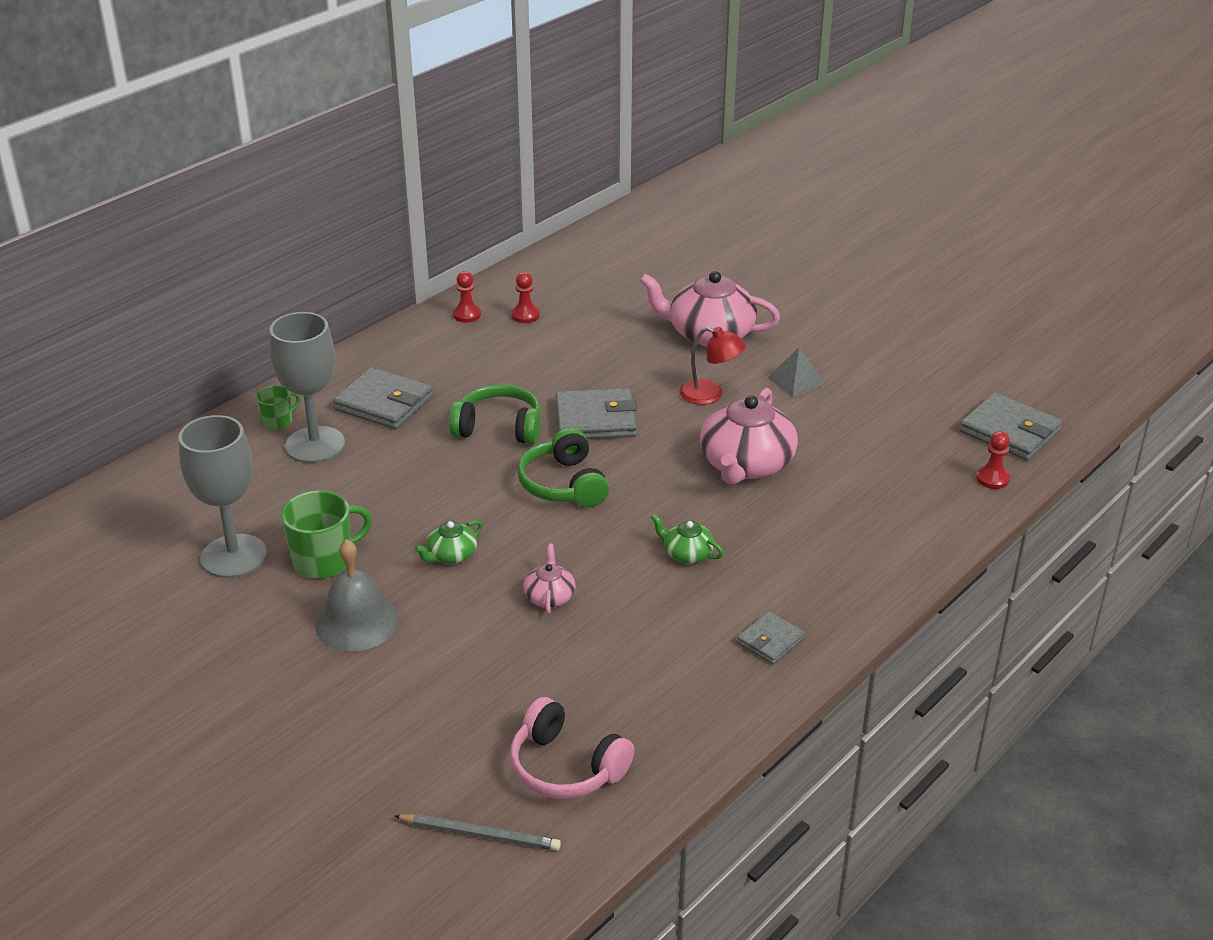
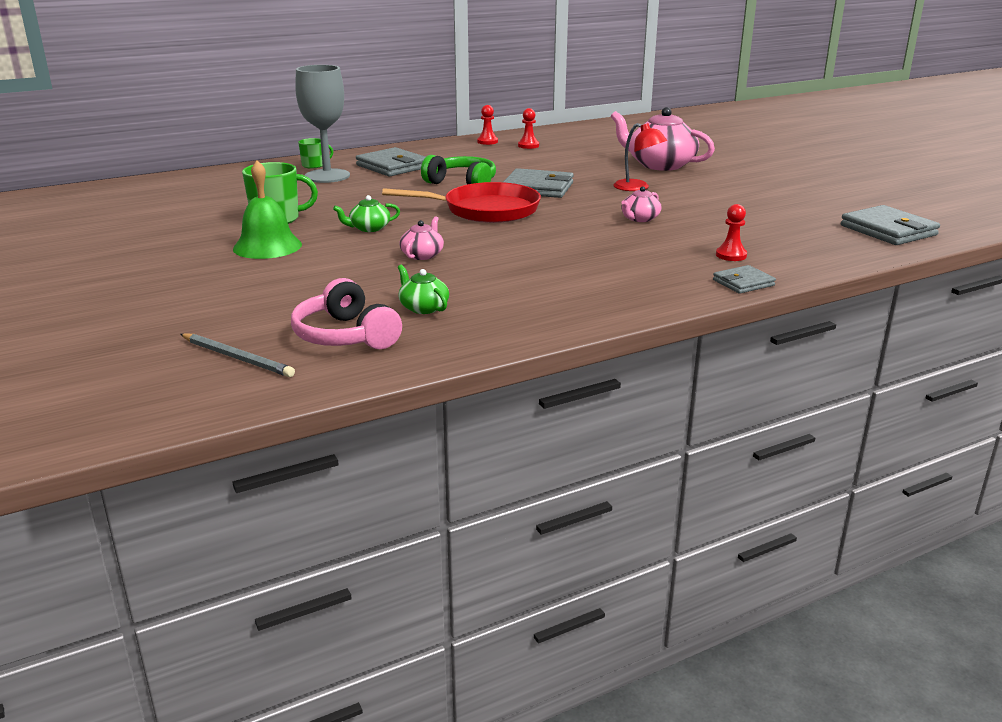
camera: 20 degrees right, 10 degrees down
grey goblet [178,415,267,578] -> none
grey bell [315,539,399,651] -> green bell [233,160,302,259]
green headphones [517,428,609,507] -> red pan [382,182,541,223]
green teapot [651,513,724,563] -> green teapot moved to [398,265,449,314]
pink teapot [700,388,798,485] -> pink teapot [621,186,661,222], size x0.48
grey wallet [737,611,805,664] -> grey wallet moved to [713,265,776,294]
grey pyramid [767,347,825,397] -> none
red pawn [976,431,1010,489] -> red pawn moved to [716,204,747,261]

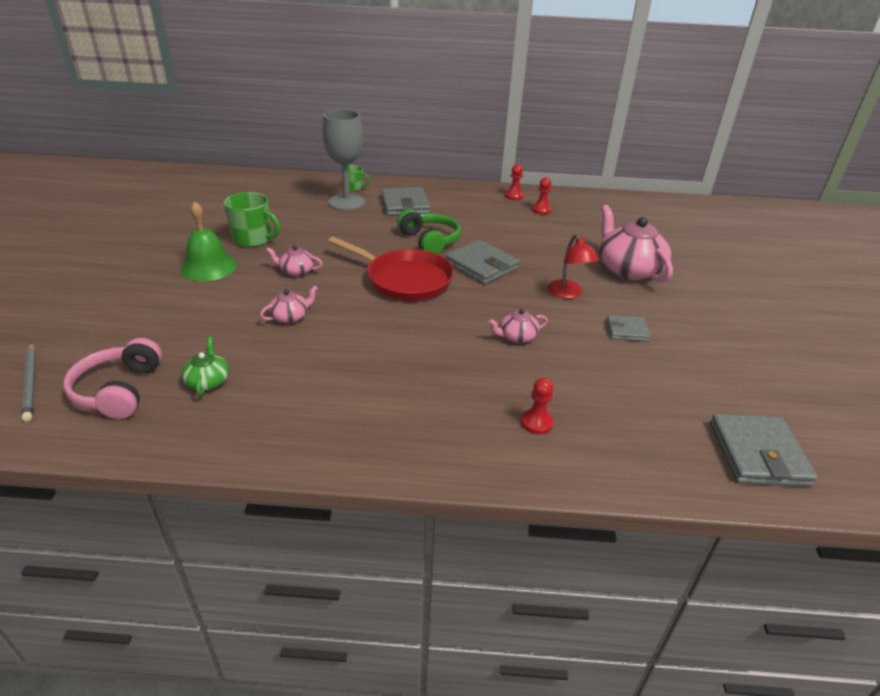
camera: 30 degrees right, 10 degrees up
green teapot [333,195,400,232] -> pink teapot [266,245,323,276]
grey wallet [713,265,776,294] -> grey wallet moved to [606,315,651,342]

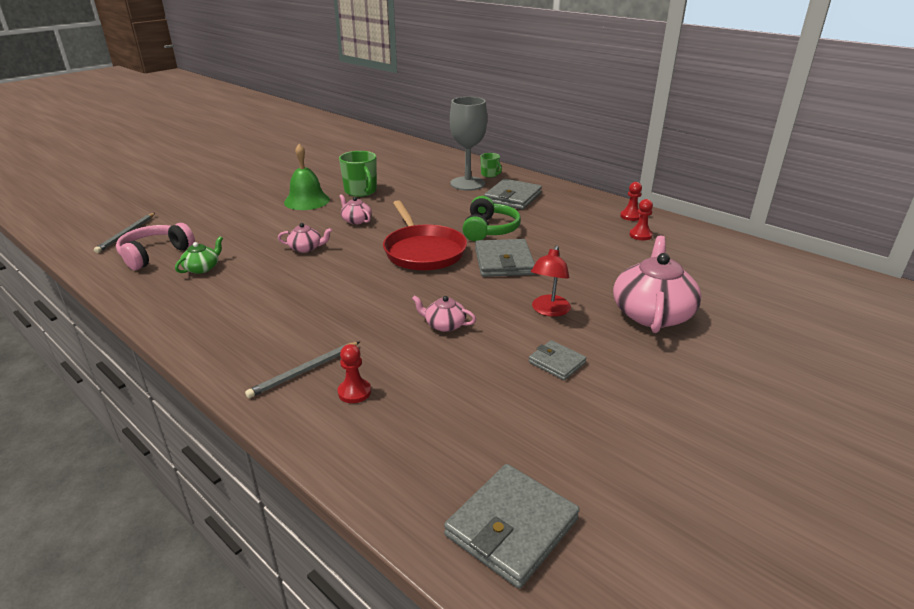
camera: 40 degrees right, 5 degrees down
none -> grey pencil [245,342,360,398]

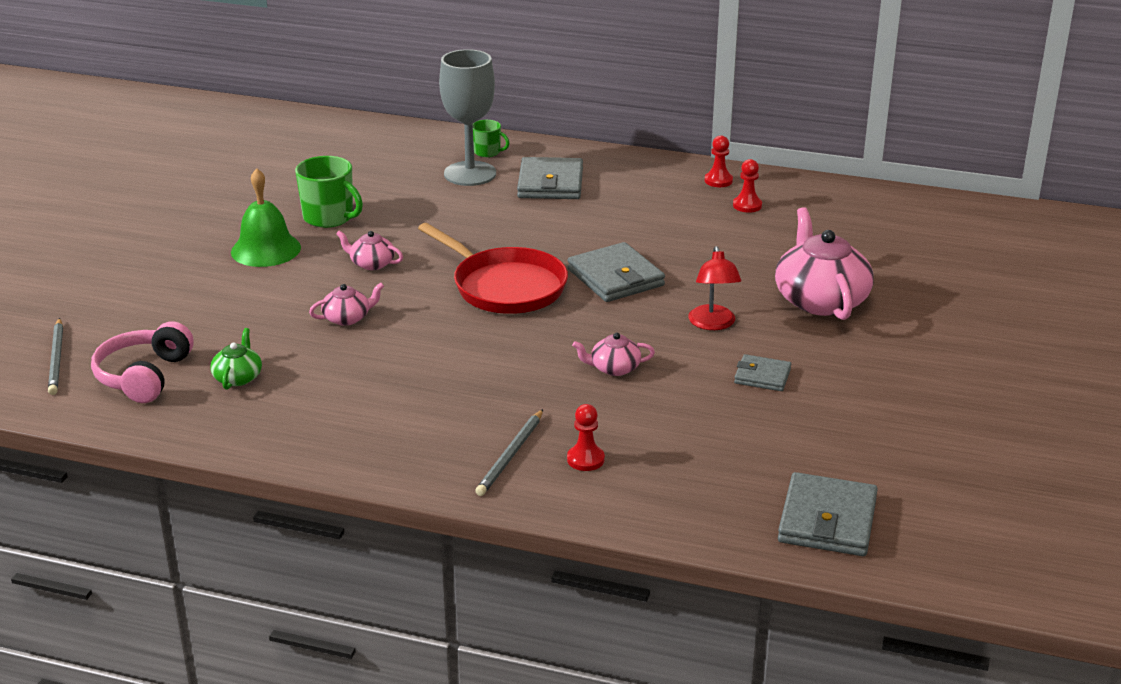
camera: 25 degrees left, 0 degrees up
green headphones [462,196,521,241] -> none

